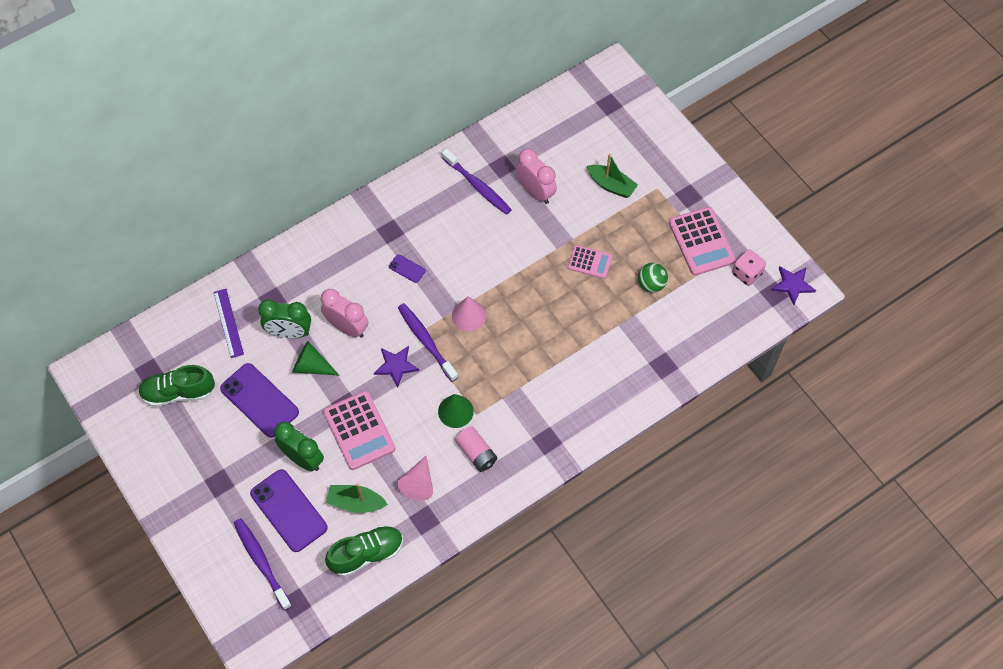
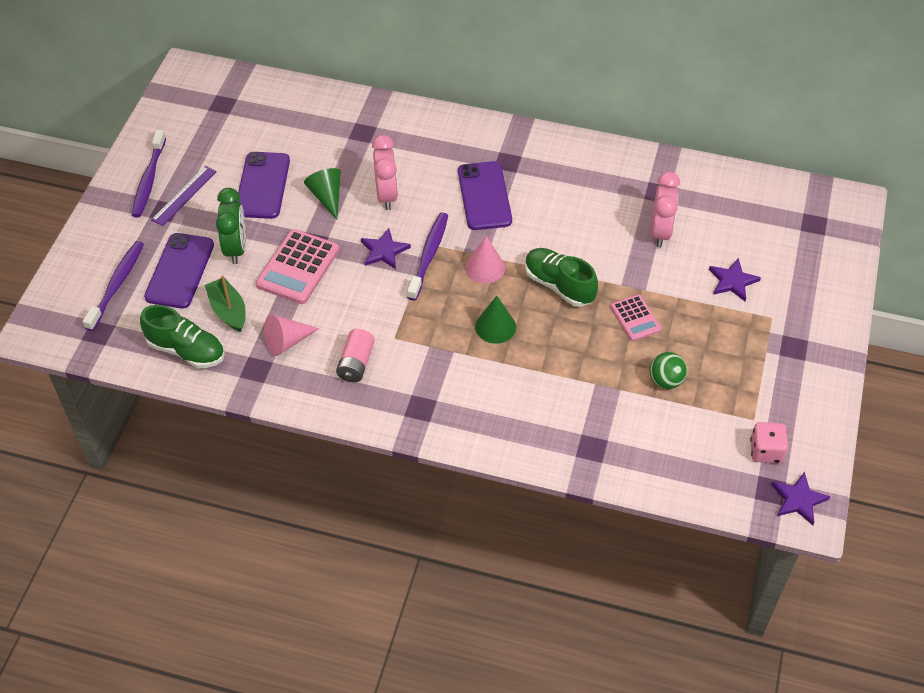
camera: 50 degrees right, 10 degrees down
green shoe [138,365,215,407] -> green shoe moved to [525,248,598,307]
purple ruler [213,289,244,358] -> purple ruler moved to [151,166,217,226]
green clock [258,299,311,338] -> none
purple phone [389,254,425,283] -> purple phone [458,161,512,230], size x2.17
green cone [438,394,474,428] -> green cone moved to [475,296,516,344]
purple toothbrush [442,149,512,215] -> purple toothbrush moved to [132,130,166,217]
green boat [587,154,638,198] -> purple star [709,258,761,301]
pink calculator [669,207,736,276] -> none

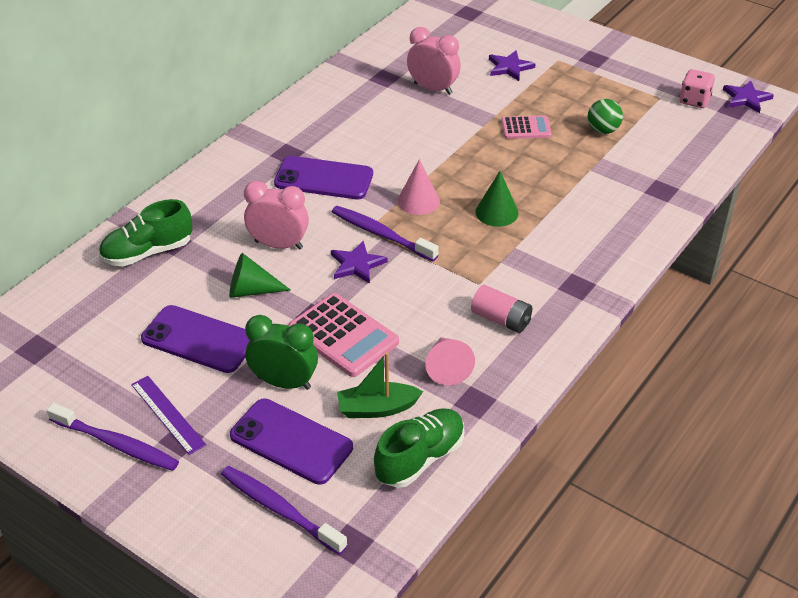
camera: 70 degrees left, 10 degrees down
green shoe [525,248,598,307] -> green shoe moved to [99,199,192,266]

